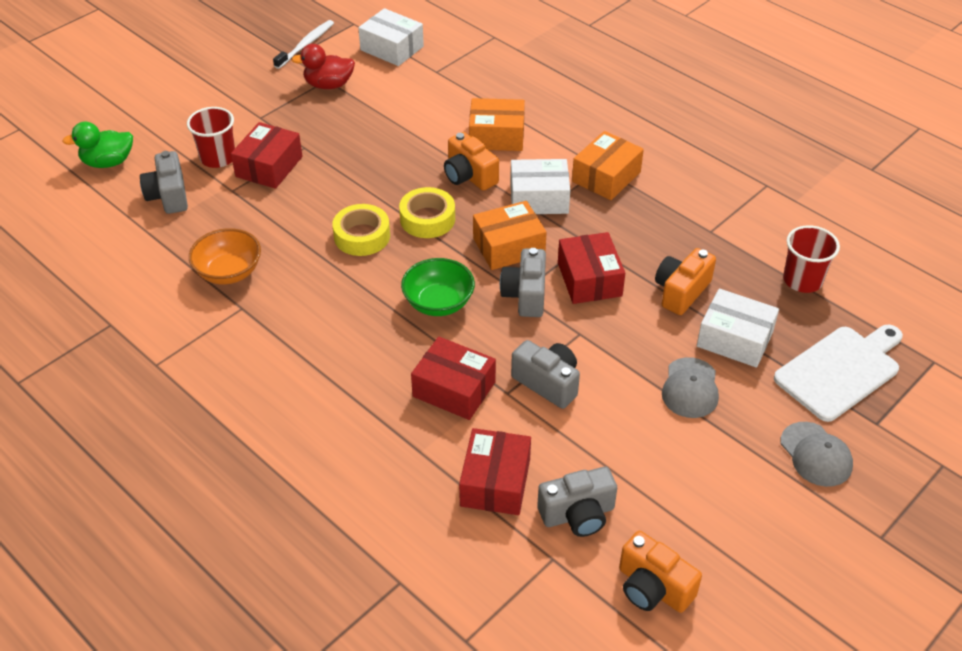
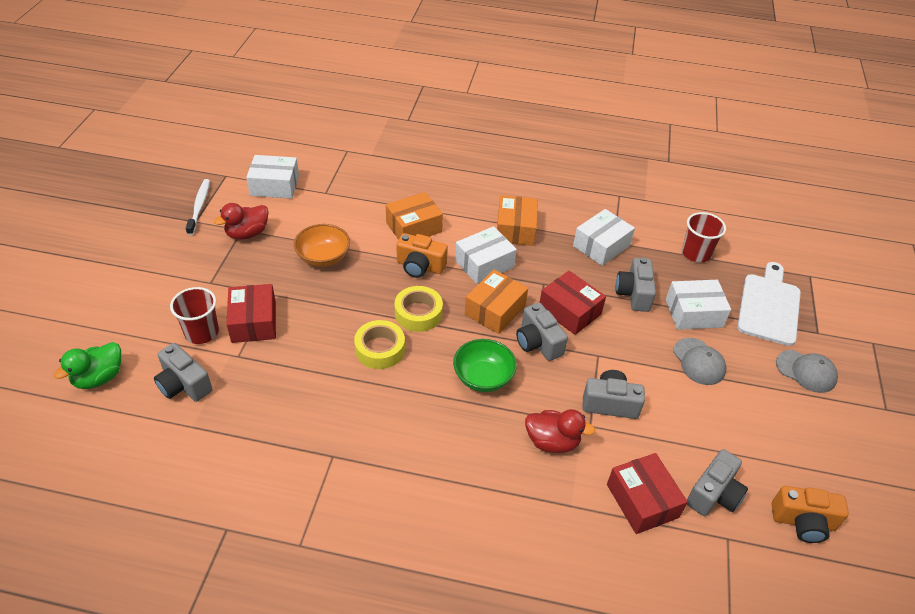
camera: 35 degrees left, 0 degrees up
orange bowl [189,228,261,284] -> orange bowl moved to [294,224,350,267]
red box [411,337,496,420] -> red duck [525,409,595,453]
orange camera [655,248,716,315] -> grey camera [616,257,656,312]
none -> white box [573,209,635,266]

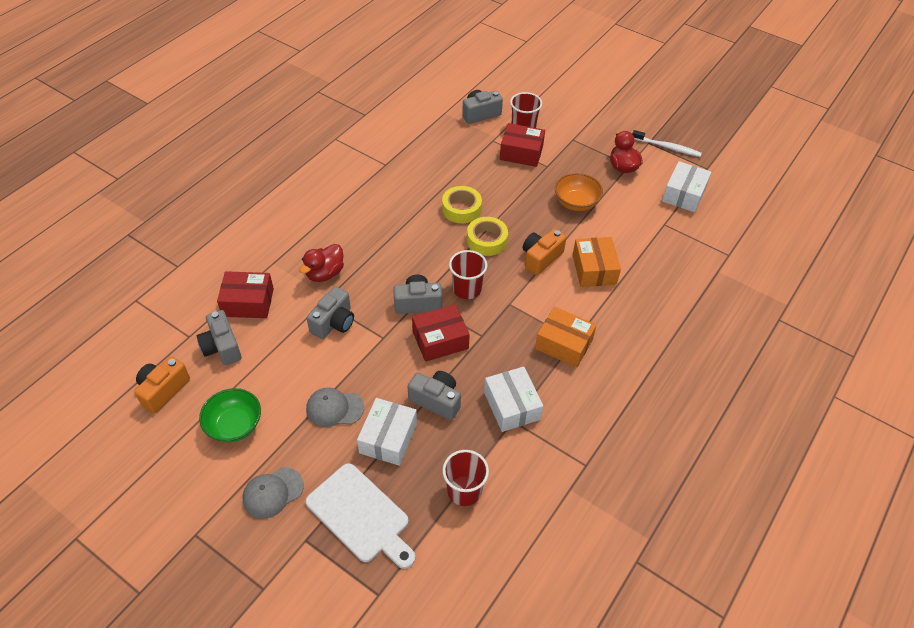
camera: 115 degrees right, 5 degrees up
green duck [54,342,121,389] -> none
green bowl [453,339,517,392] -> green bowl moved to [199,388,261,443]
white box [455,226,517,284] -> none
orange box [465,270,528,334] -> red cup [449,250,487,299]

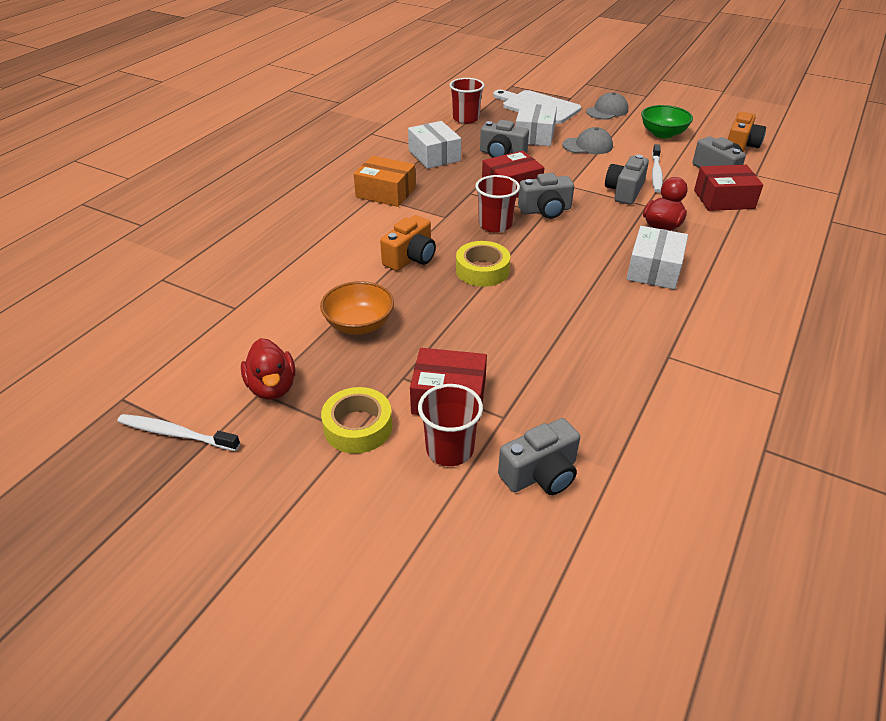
camera: 175 degrees right, 10 degrees down
yellow tape [442,186,482,223] -> yellow tape moved to [321,387,392,454]
orange box [573,237,621,287] -> none
white box [662,161,711,212] -> white box moved to [627,226,688,289]
none -> white toothbrush [652,144,663,193]

